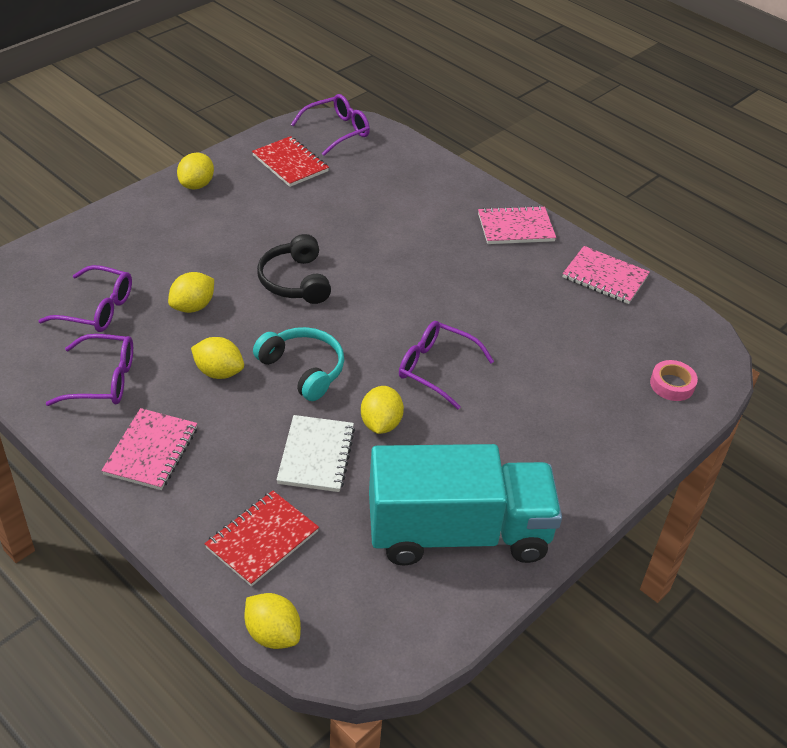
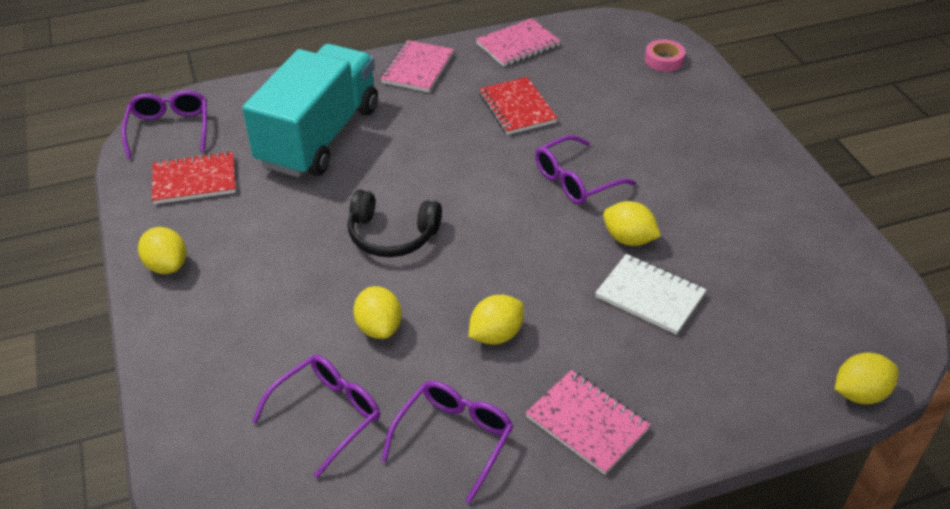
camera: 60 degrees left, 0 degrees up
red notebook [205,490,319,587] -> red notebook moved to [479,77,558,135]
turquoise headphones [253,327,344,401] -> none
turquoise truck [369,444,562,566] -> turquoise truck moved to [242,44,378,177]

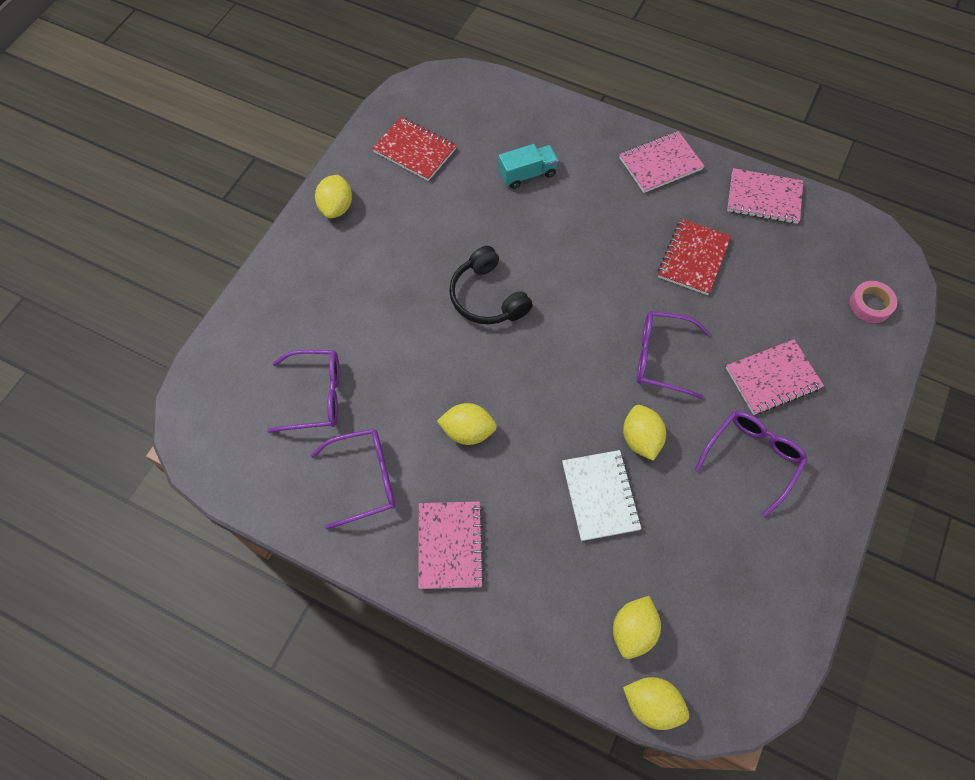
camera: 45 degrees right, 20 degrees up
purple glasses [121,90,207,159] -> purple glasses moved to [695,411,808,517]
turquoise truck [242,44,378,177] -> turquoise truck [498,144,559,189], size x0.41
yellow lemon [353,286,402,339] -> yellow lemon moved to [613,596,661,659]
none -> pink notebook [726,339,824,415]

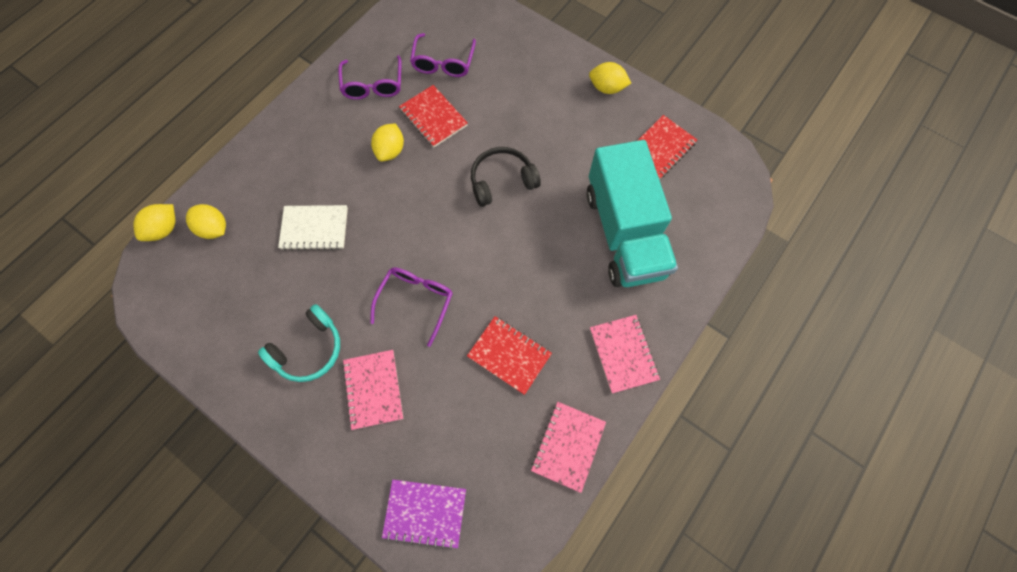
camera: 100 degrees right, 5 degrees up
pink notebook [418,501,485,589] -> none
turquoise truck [498,144,559,189] -> turquoise truck [587,140,678,287], size x2.44
yellow lemon [623,405,666,461] -> none
purple glasses [695,411,808,517] -> turquoise headphones [258,304,340,382]
pink tape [850,281,897,323] -> purple notebook [382,480,466,550]
none -> red notebook [399,85,468,147]

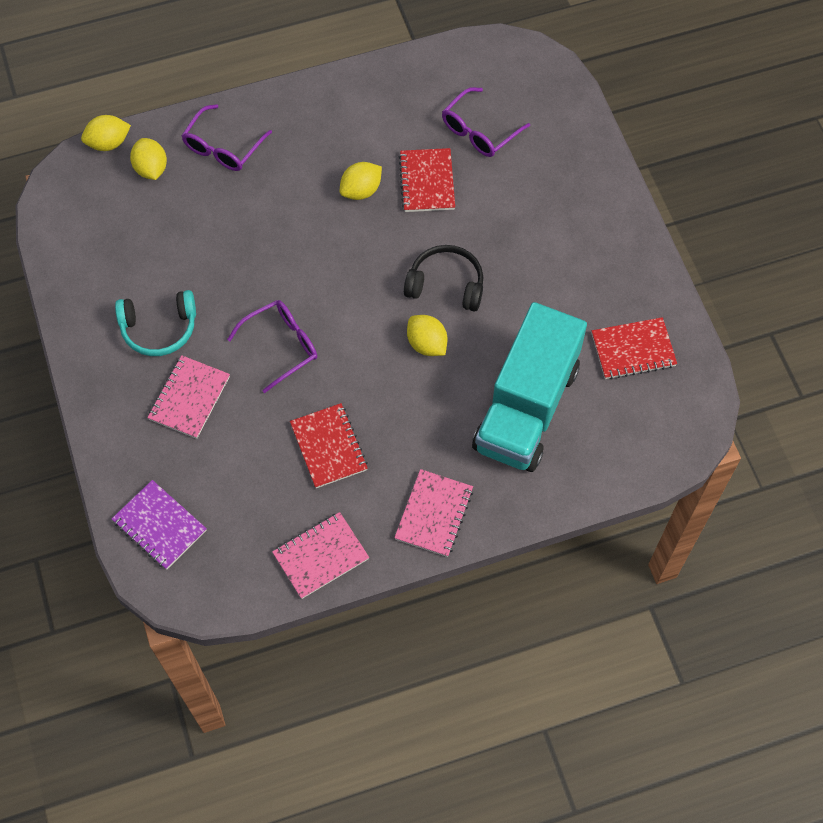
camera: 35 degrees right, 5 degrees down
white notebook [278,205,348,250] -> none
purple glasses [338,55,401,100] -> purple glasses moved to [181,104,272,171]
yellow lemon [589,62,631,94] -> yellow lemon moved to [407,315,448,356]

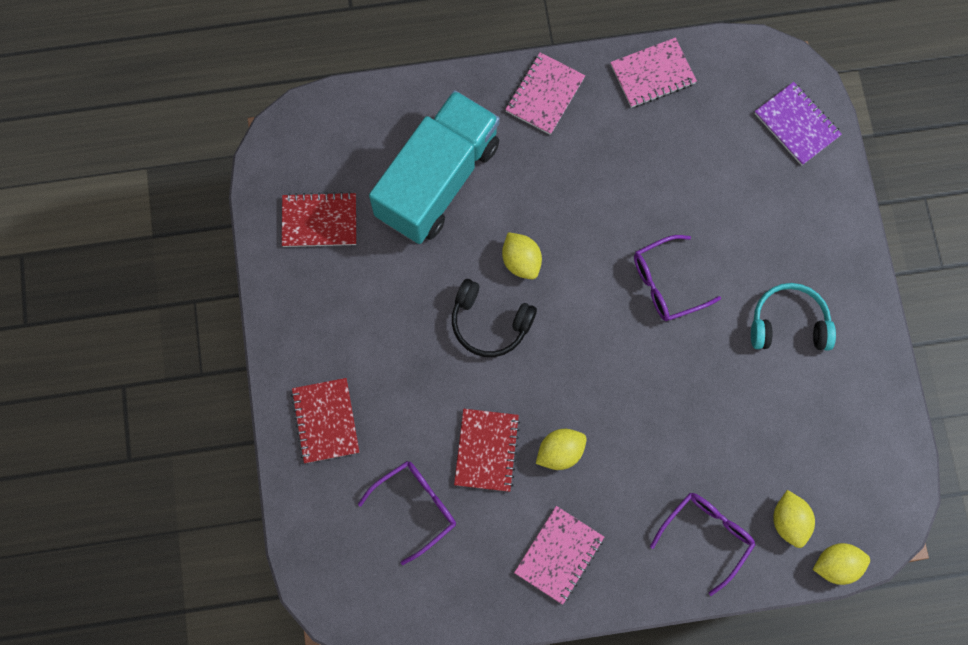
camera: 170 degrees left, 10 degrees up
pink notebook [147,355,230,439] -> pink notebook moved to [514,506,604,605]
red notebook [290,403,368,488] -> red notebook moved to [291,378,359,463]

